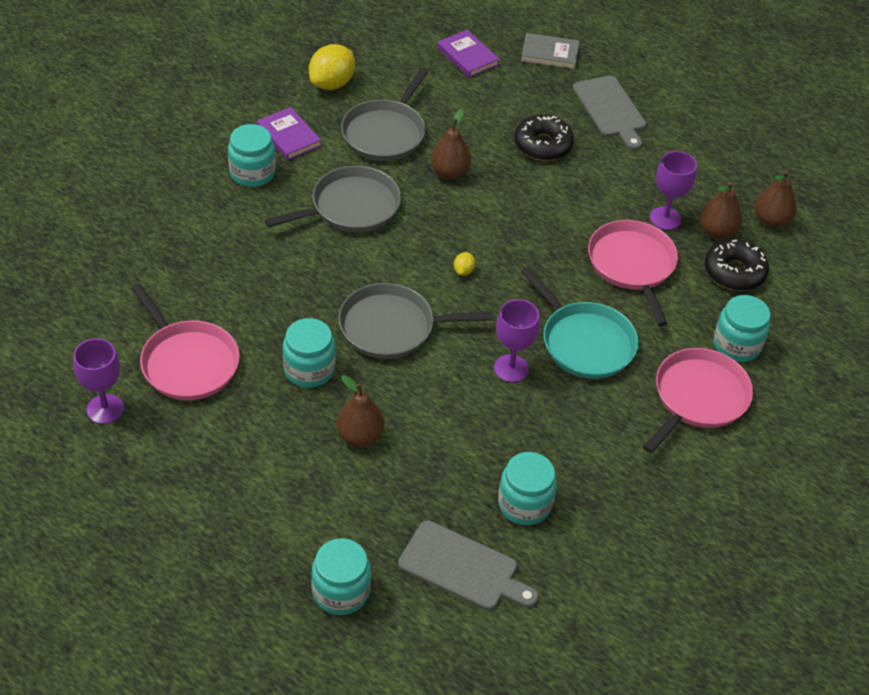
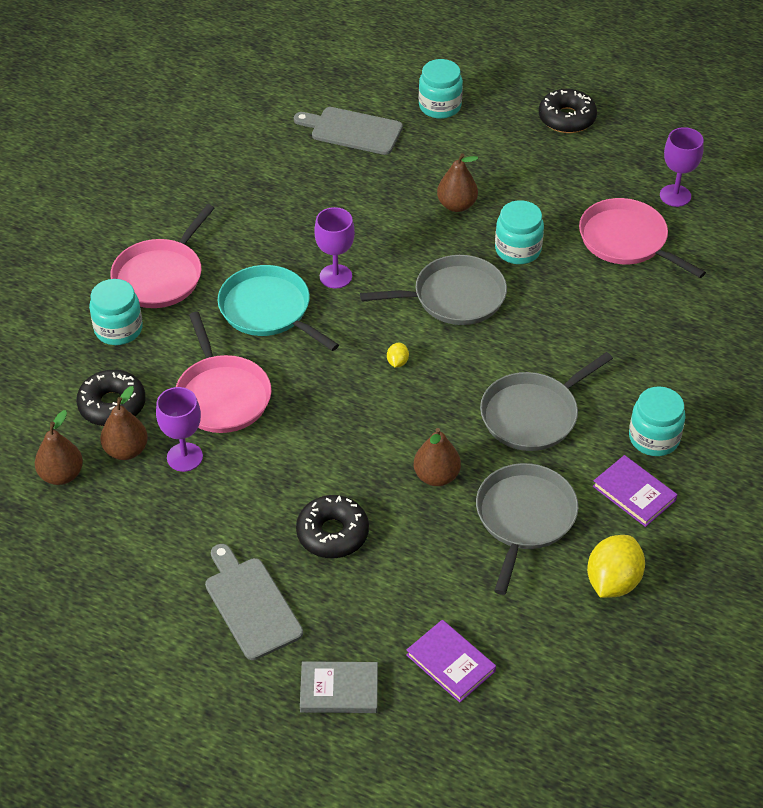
camera: 175 degrees right, 0 degrees up
turquoise jar [498,452,557,525] -> none
none -> black donut [539,89,597,133]

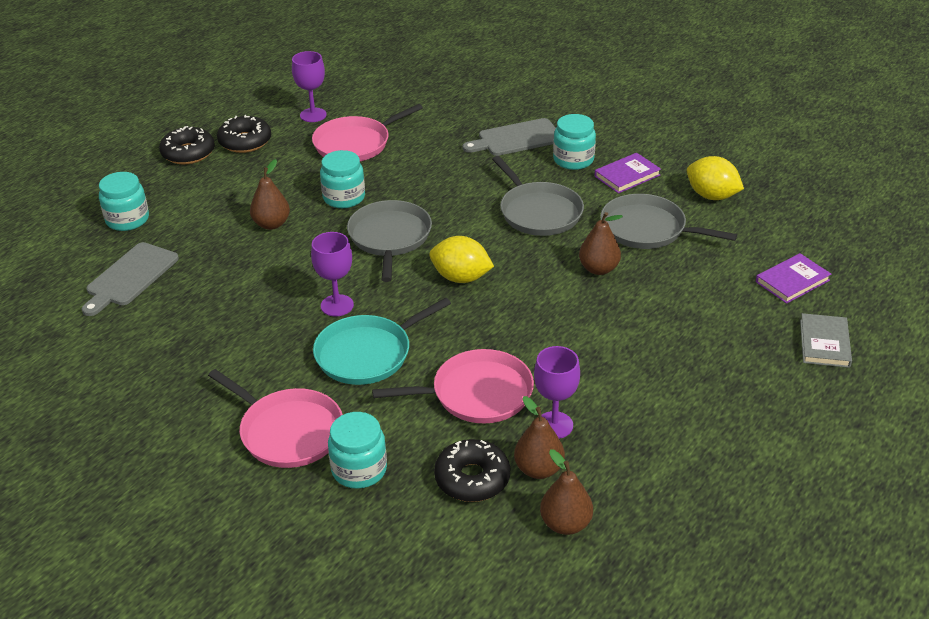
camera: 80 degrees left, 10 degrees down
grey cutting board [205,544,303,660] -> grey cutting board moved to [463,118,556,156]
black donut [296,495,369,558] -> black donut moved to [217,115,271,153]
yellow lemon [387,343,409,367] -> yellow lemon [429,236,494,283], size x2.24

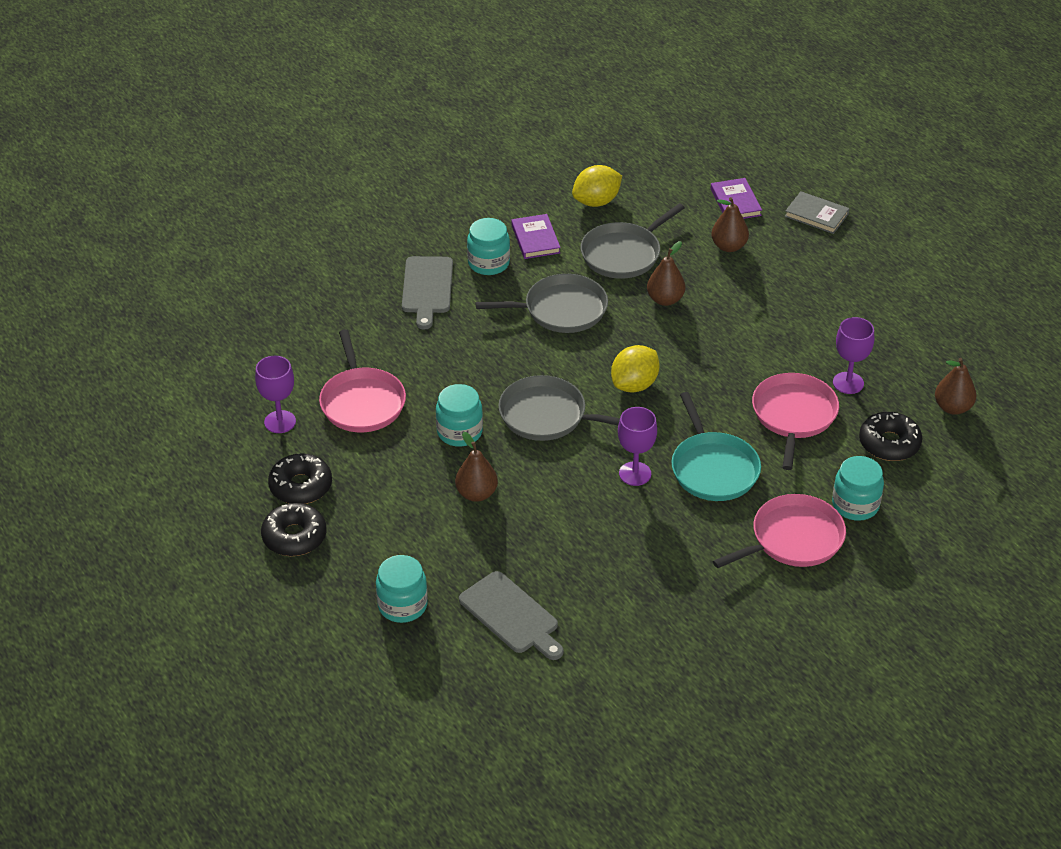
camera: 70 degrees left, 5 degrees up
brown pear [514,396,565,479] -> brown pear moved to [711,197,749,252]

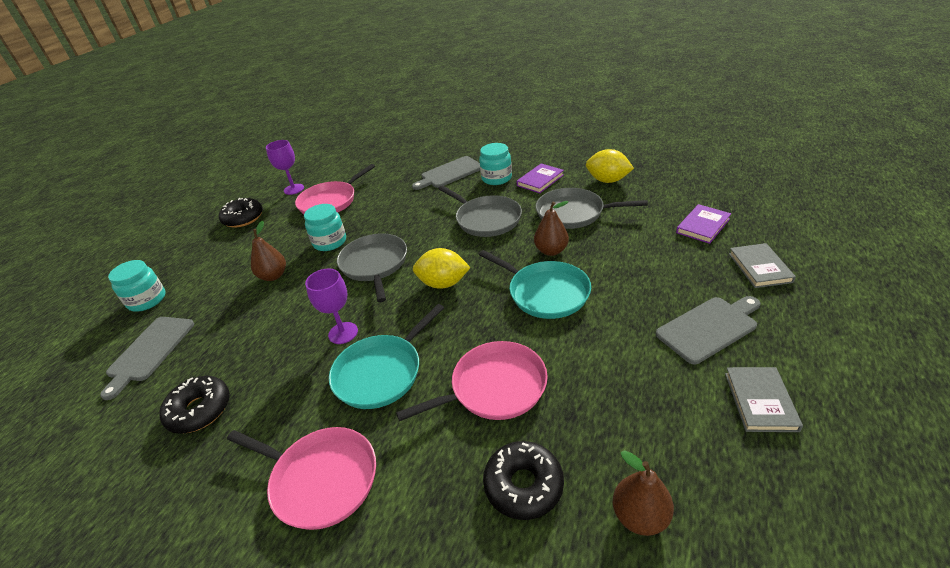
camera: 60 degrees right, 5 degrees down
black donut [261,503,326,556] -> black donut moved to [159,376,230,434]
brown pear [711,197,749,252] -> none
turquoise jar [832,456,884,521] -> none
purple goblet [833,317,874,394] -> none
none -> turquoise pan [479,250,591,319]
none -> grey cutting board [656,296,760,364]
none -> grey book [725,367,803,432]

